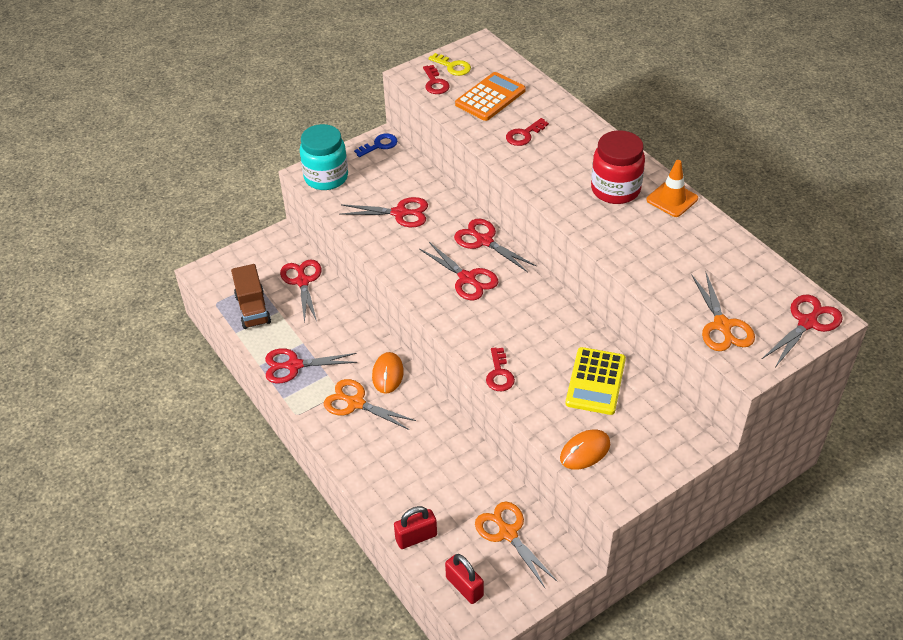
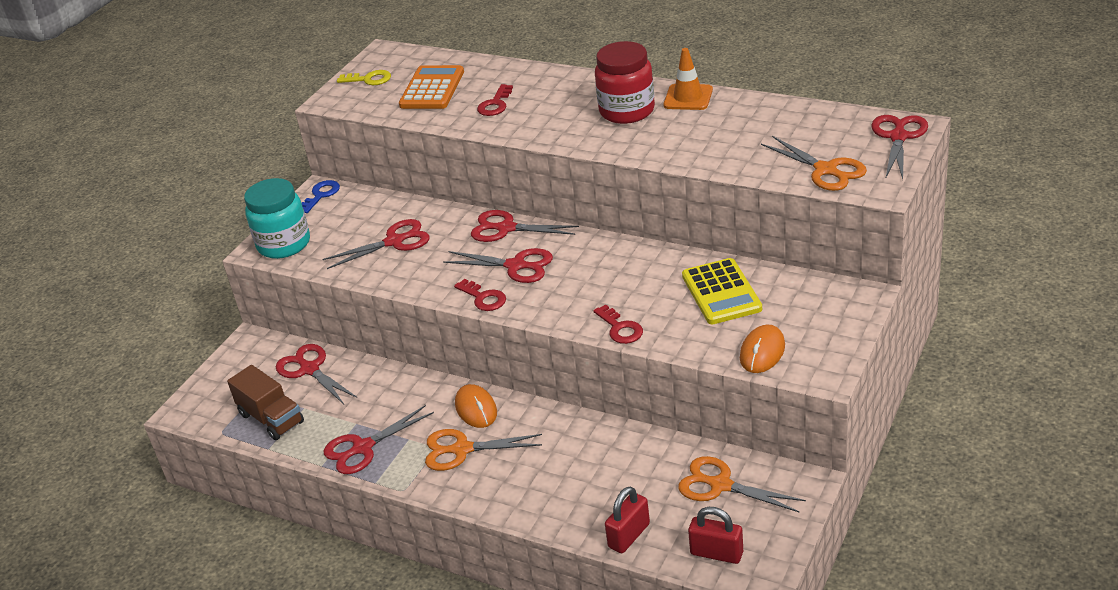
camera: 25 degrees left, 10 degrees down
red key [423,65,450,94] -> red key moved to [454,279,506,311]

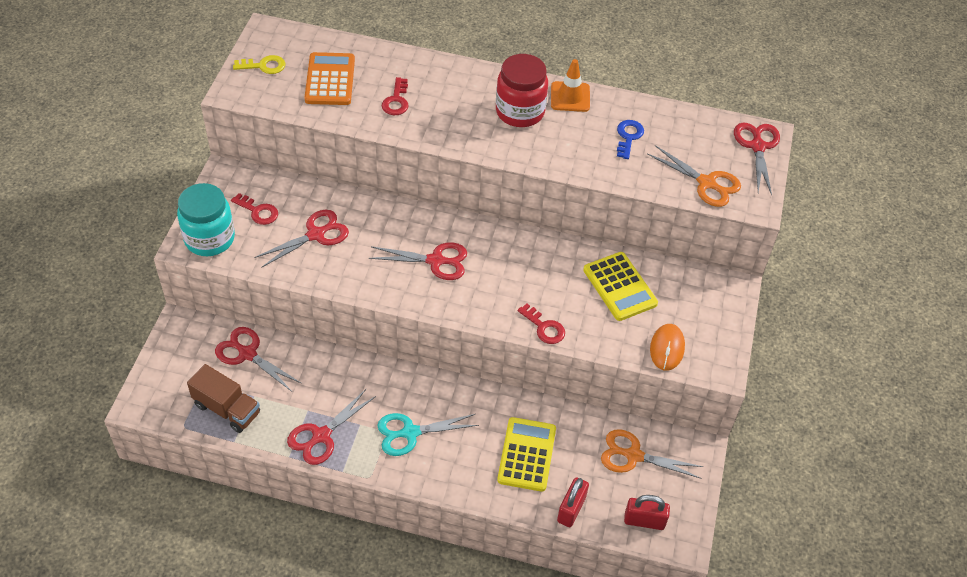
camera: 20 degrees left, 15 degrees up
blue key [302,180,340,213] -> blue key moved to [617,120,644,159]
orange scissors [425,429,542,471] -> turquoise scissors [377,413,479,456]
red key [454,279,506,311] -> red key moved to [231,193,278,225]
orange mouse [455,384,497,428] -> none
red scissors [471,210,579,242] -> none
none -> yellow calculator [497,417,556,492]

